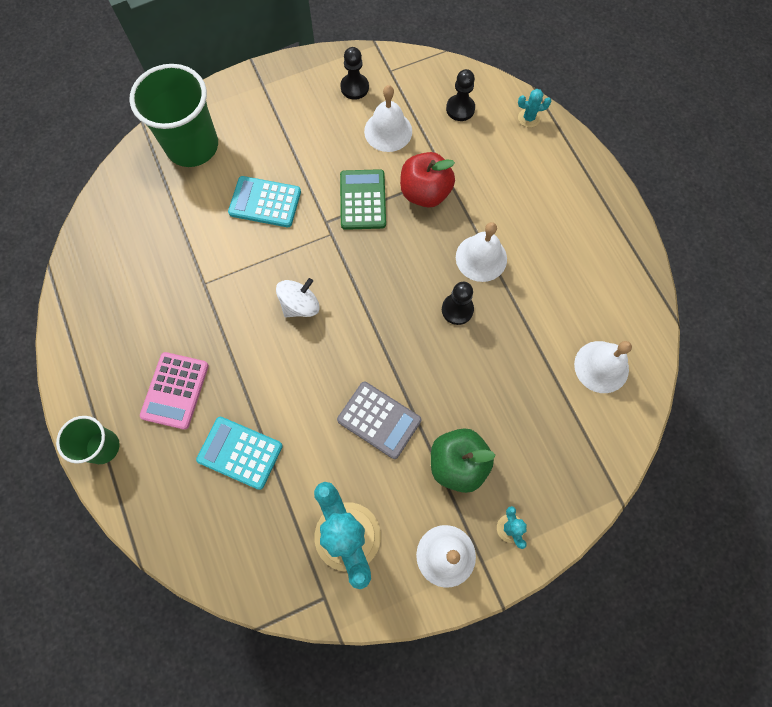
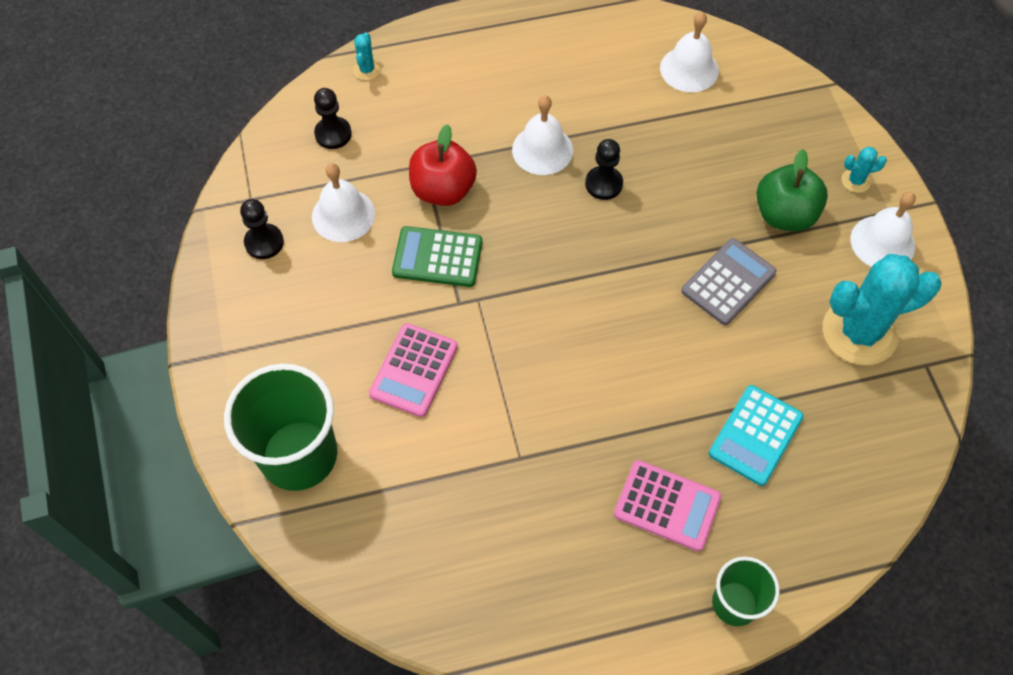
camera: 80 degrees left, 10 degrees down
turquoise calculator [228,176,301,227] -> pink calculator [369,323,458,417]
white spinning top [276,278,319,317] -> none

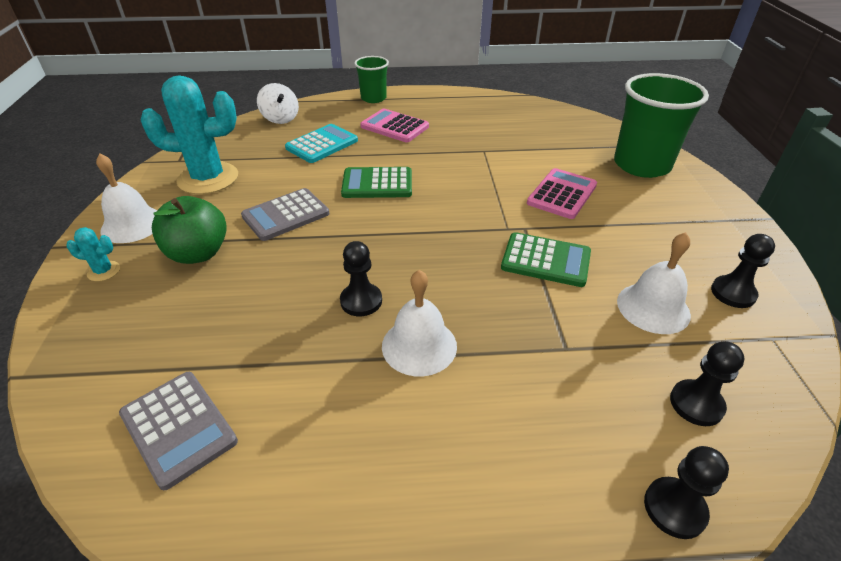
camera: 170 degrees left, 20 degrees down
turquoise cactus [353,32,381,80] -> black pawn [644,446,729,539]
red apple [409,124,477,206] -> none
white bell [660,12,719,92] -> grey calculator [119,372,238,490]
none -> white spinning top [257,83,299,124]
none -> green calculator [341,167,412,198]

